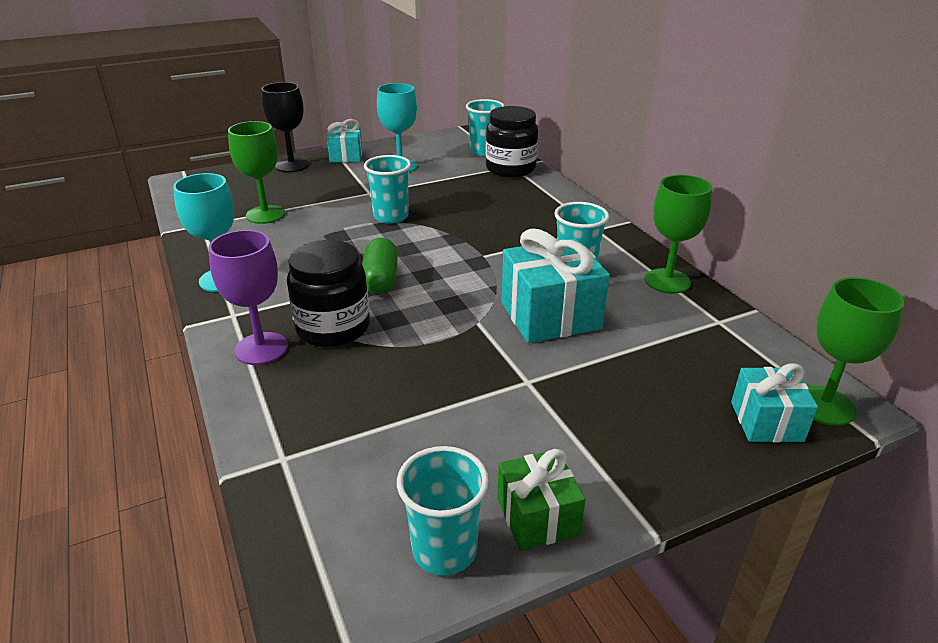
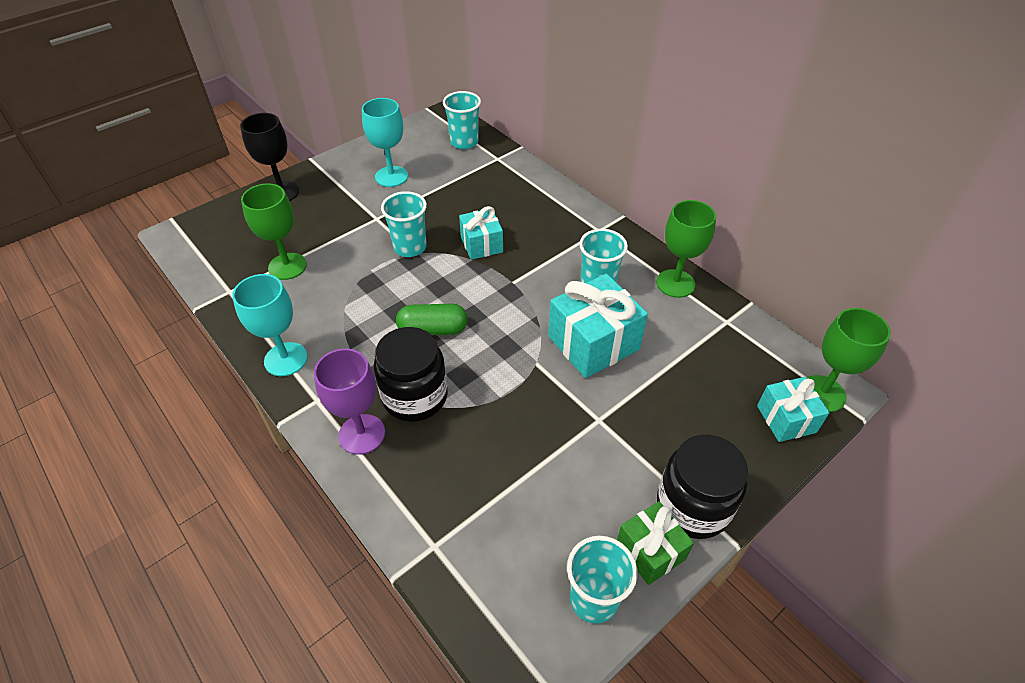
camera: 15 degrees left, 15 degrees up
turquoise gift [327,119,362,163] -> turquoise gift moved to [459,206,503,260]
green capsule [362,238,398,294] -> green capsule turned 75 degrees counterclockwise [396,303,468,335]
black jar [485,106,538,177] -> black jar moved to [657,435,748,539]

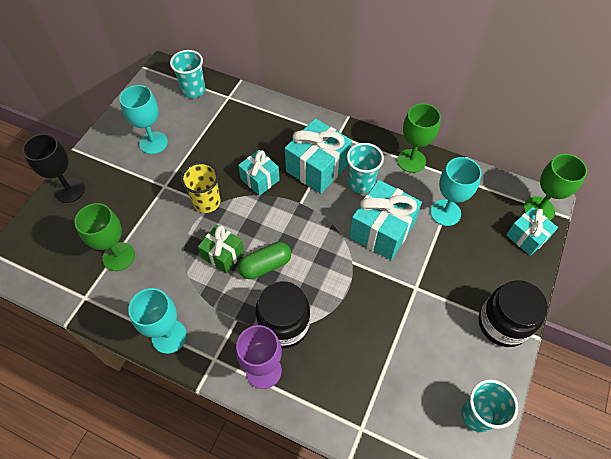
camera: 25 degrees left, 10 degrees up
turquoise cup [381,191,427,257] -> yellow cup [181,162,220,213]
green gift [617,501,694,585] -> green gift moved to [198,225,244,273]
none -> turquoise gift [285,118,352,194]
none -> turquoise goblet [430,157,482,226]

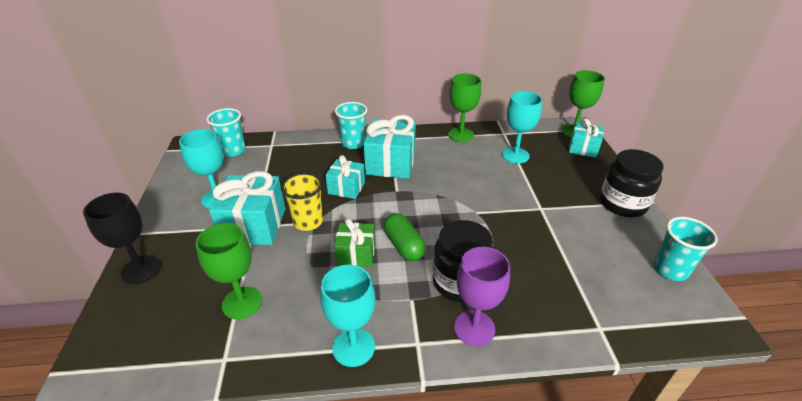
camera: 30 degrees left, 20 degrees down
green capsule [238,242,291,279] -> green capsule turned 60 degrees counterclockwise [384,213,426,261]
turquoise cup [347,143,384,193] -> turquoise cup moved to [335,102,367,149]
turquoise gift [349,180,422,260] -> turquoise gift moved to [209,171,285,245]

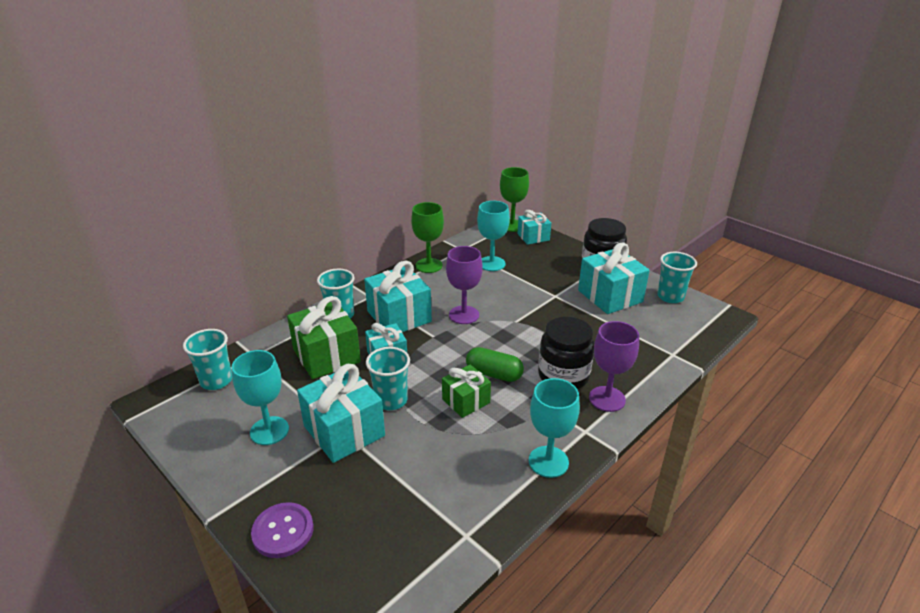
camera: 40 degrees left, 5 degrees down
black goblet [83,193,161,284] -> purple button [251,502,314,558]
green goblet [196,223,262,319] -> none
yellow cup [281,173,323,231] -> turquoise cup [366,347,410,410]
none -> green gift [287,296,361,379]
none -> purple goblet [446,246,483,324]
none -> turquoise gift [578,242,650,314]

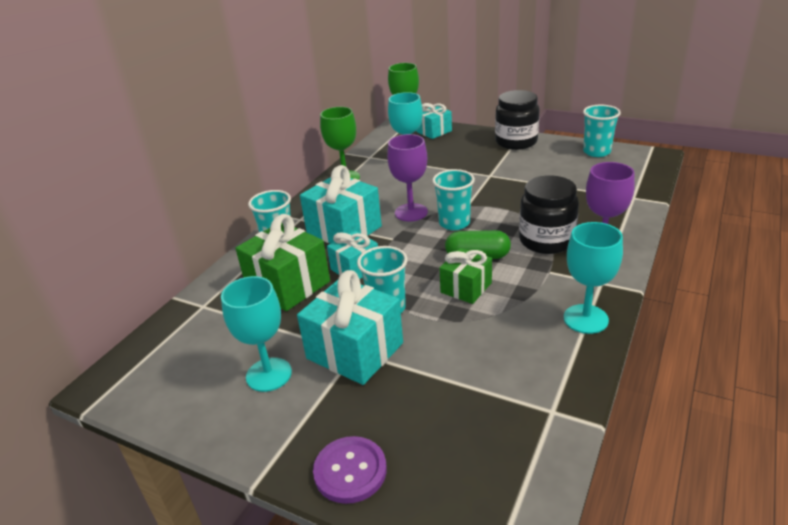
camera: 15 degrees left, 0 degrees up
turquoise cup [183,329,232,390] -> turquoise cup moved to [432,169,475,230]
turquoise gift [578,242,650,314] -> none

